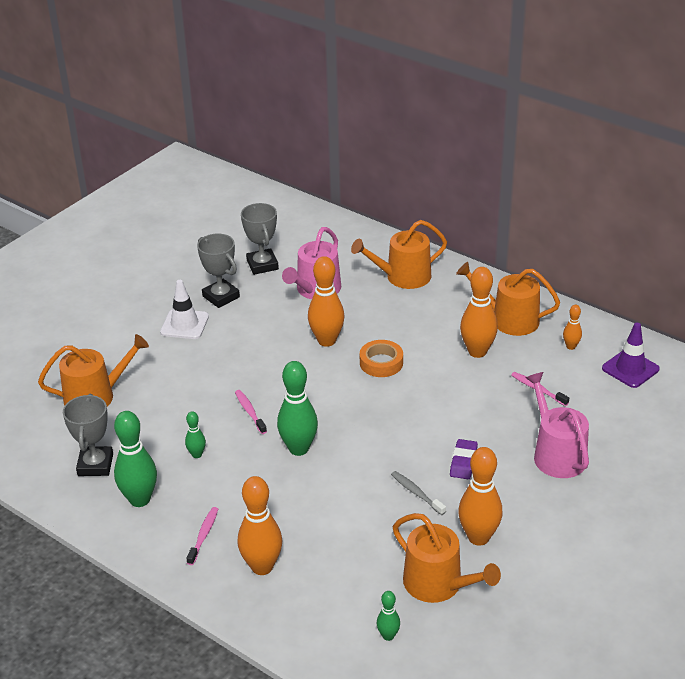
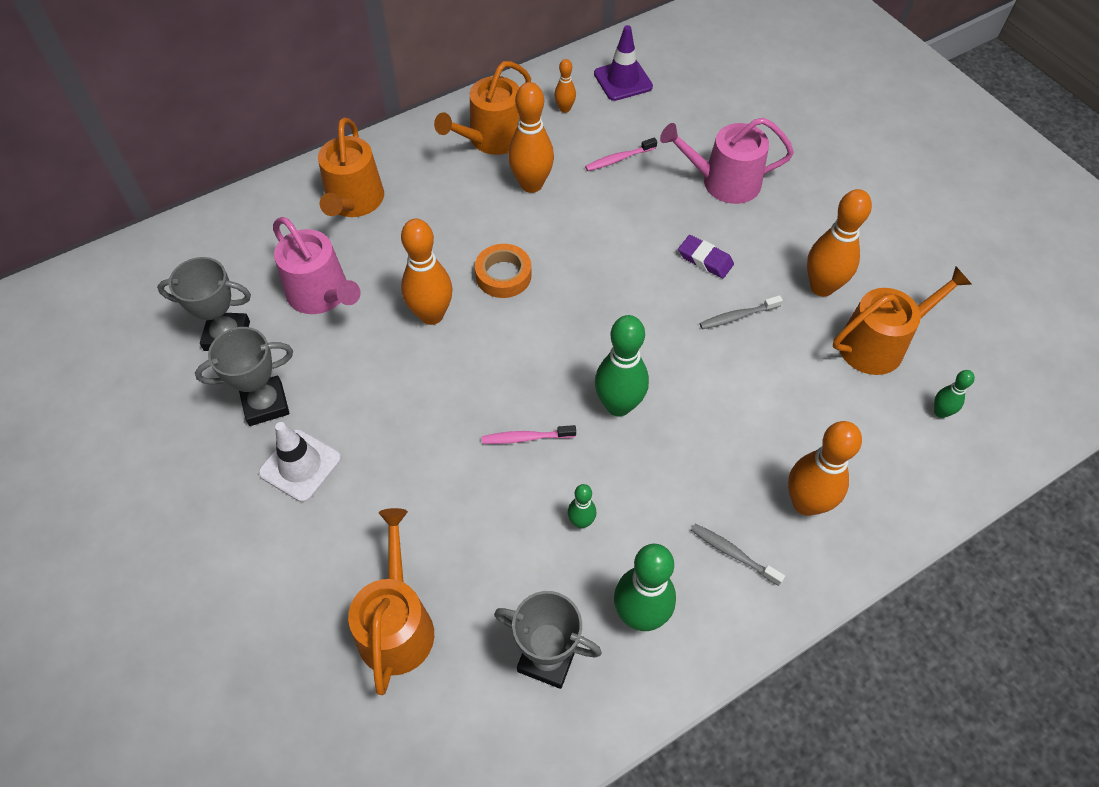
camera: 70 degrees left, 20 degrees up
pink toothbrush [186,507,218,565] -> grey toothbrush [691,524,785,586]

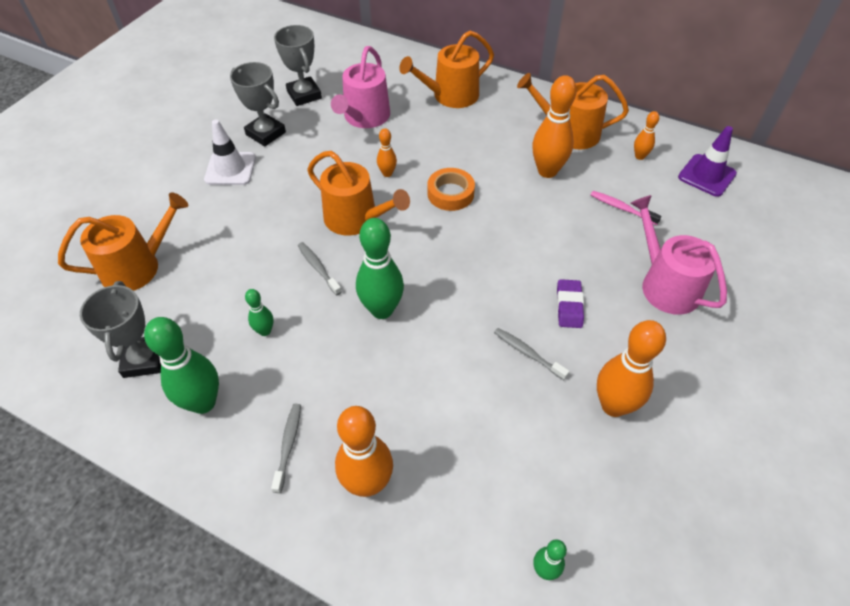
camera: 60 degrees right, 5 degrees down
orange bowling pin [401,219,452,325] -> orange bowling pin [377,128,397,177], size x0.51
pink toothbrush [482,425,576,444] -> grey toothbrush [298,242,342,296]
orange watering can [833,267,972,375] -> orange watering can moved to [307,151,410,236]

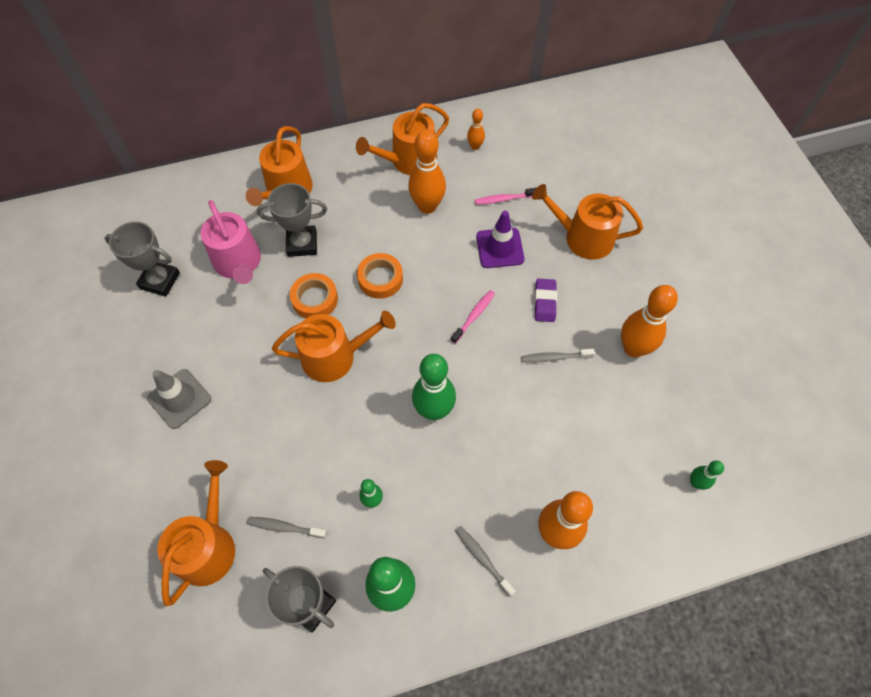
camera: 45 degrees left, 10 degrees up
white traffic cone [204,120,256,185] -> grey traffic cone [147,369,211,429]
grey trophy [230,62,286,147] -> grey trophy moved to [257,183,327,257]
grey toothbrush [298,242,342,296] -> grey toothbrush moved to [247,517,327,539]
orange bowling pin [377,128,397,177] -> orange tape [290,273,338,318]
purple eraser [557,279,584,328] -> purple eraser turned 45 degrees clockwise [534,279,557,322]
pink watering can [630,195,727,315] -> orange watering can [532,184,643,260]
purple traffic cone [678,126,737,197] -> purple traffic cone moved to [476,211,525,268]
none -> pink toothbrush [451,290,495,344]

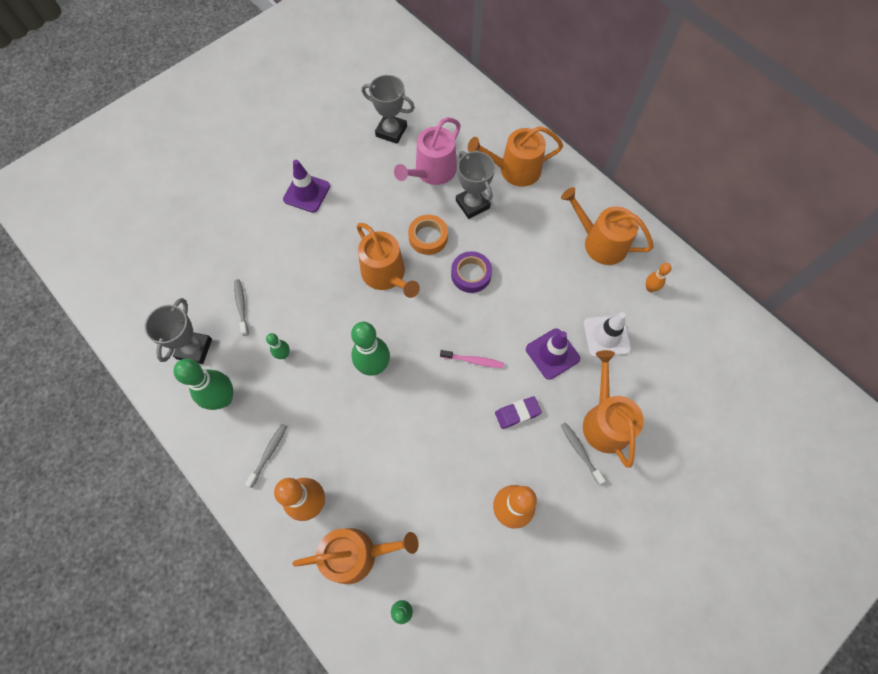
camera: 65 degrees right, 5 degrees up
grey trophy [105,221,180,297] -> grey trophy turned 60 degrees counterclockwise [362,75,415,144]
grey traffic cone [147,369,211,429] -> purple traffic cone [283,160,330,213]
orange watering can [157,460,235,606] -> orange watering can moved to [292,528,419,584]
orange tape [357,253,403,299] -> purple tape [451,251,492,293]
orange bowling pin [408,130,446,214] -> none
pink toothbrush [475,188,536,205] -> white traffic cone [584,312,631,357]
grey toothbrush [521,349,595,362] -> grey toothbrush moved to [561,422,605,484]

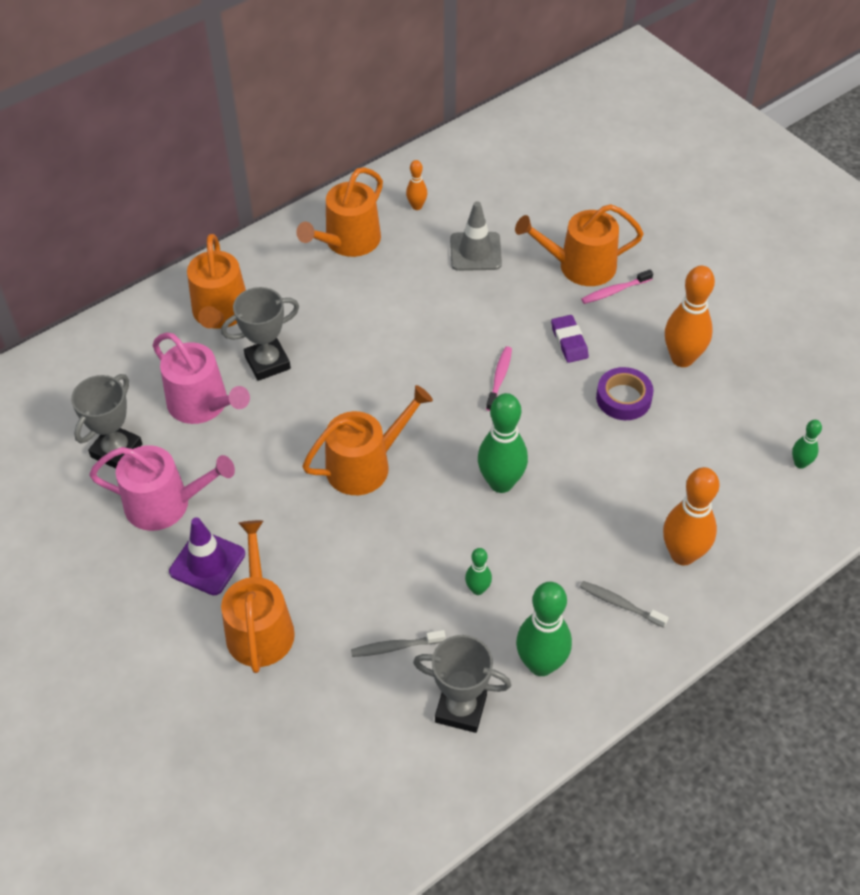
camera: 85 degrees left, 15 degrees down
orange watering can [292,528,419,584] -> orange watering can moved to [221,520,295,673]
orange tape [408,215,448,255] -> none
purple tape [451,251,492,293] -> purple tape moved to [596,367,654,420]
purple traffic cone [526,328,580,380] -> none
grey toothbrush [561,422,605,484] -> pink toothbrush [581,270,653,304]
white traffic cone [584,312,631,357] -> grey traffic cone [450,202,502,271]
none -> pink watering can [89,445,235,531]

